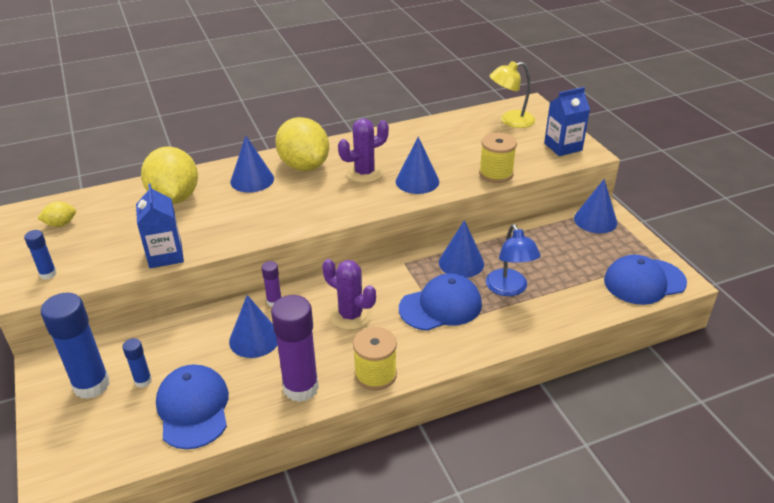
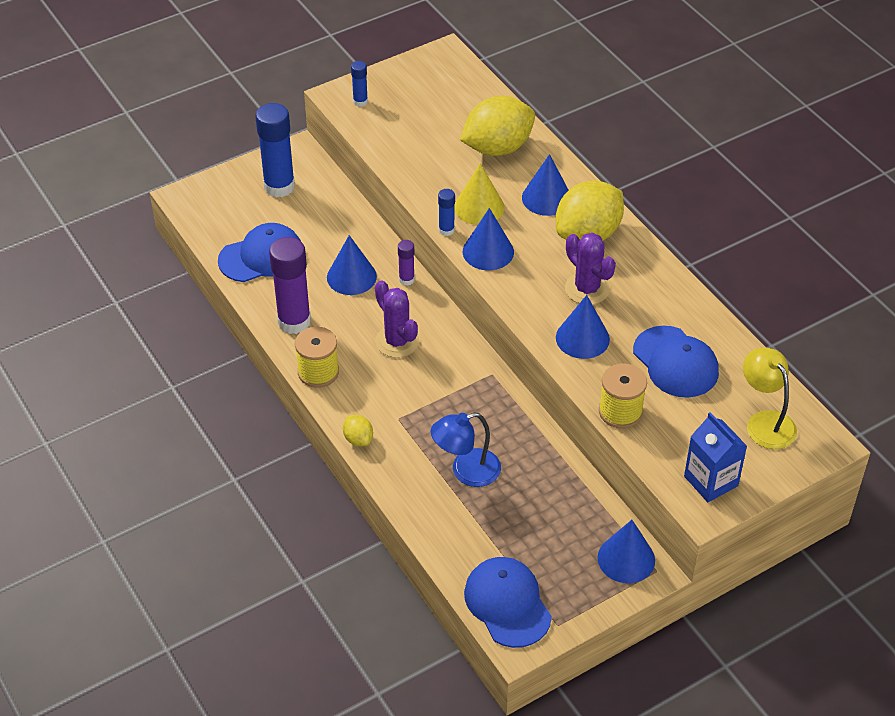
camera: 80 degrees right, 10 degrees up
yellow lemon [37,201,76,227] -> yellow lemon moved to [343,415,373,446]
blue glue stick [122,338,152,388] -> blue glue stick moved to [438,189,455,236]
blue carton [136,184,184,268] -> none
purple cactus [322,259,376,330] -> purple cactus turned 60 degrees counterclockwise [375,280,419,358]
blue cap [399,273,482,331] -> blue cap moved to [633,326,719,397]
blue cone [439,220,484,278] -> blue cone moved to [463,208,514,270]
none -> yellow cone [454,163,505,225]

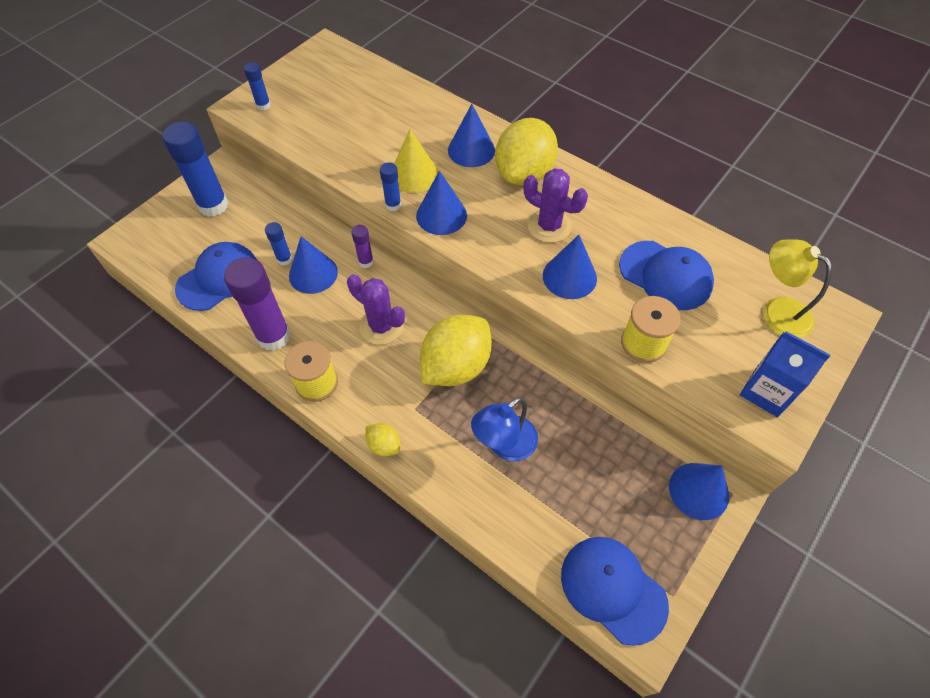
camera: 20 degrees left, 10 degrees up
yellow lemon [460,96,535,156] -> yellow lemon moved to [420,315,492,386]
none -> blue glue stick [265,222,292,266]

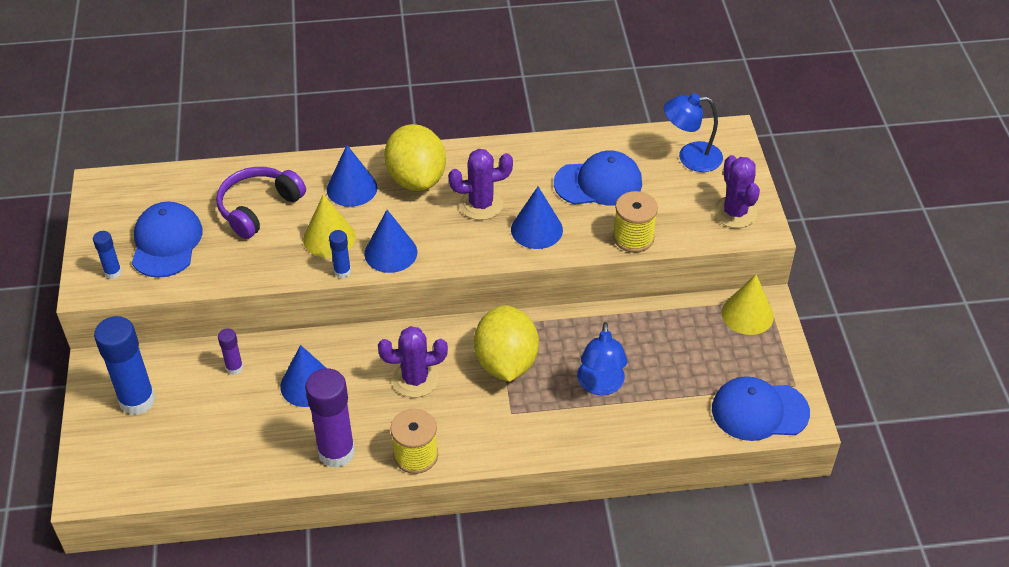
camera: 45 degrees left, 10 degrees down
blue cap [175,242,257,311] -> blue cap moved to [132,201,203,278]
blue glue stick [265,222,292,266] -> none
purple glue stick [351,225,374,268] -> purple glue stick moved to [218,328,243,375]
yellow lemon [366,423,400,456] -> none
blue cone [669,463,729,520] -> yellow cone [721,274,774,335]
blue carton [740,331,830,417] -> purple cactus [713,155,760,228]
yellow lamp [763,239,832,338] -> blue lamp [664,94,723,172]
none -> purple headphones [216,167,306,239]

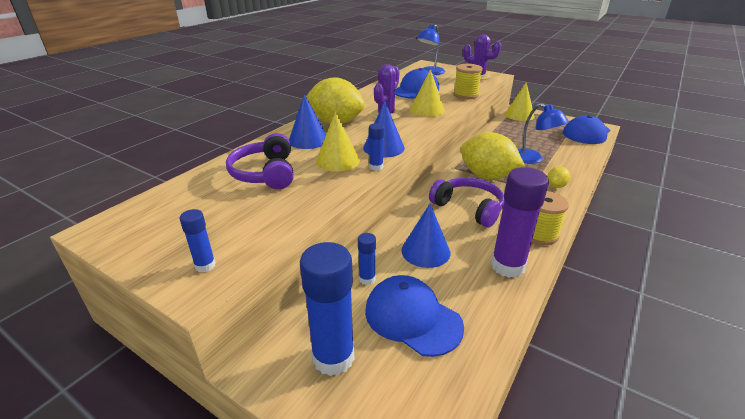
camera: 50 degrees left, 15 degrees down
blue cap [132,201,203,278] -> blue cap moved to [365,275,464,357]
purple glue stick [218,328,243,375] -> blue glue stick [358,233,376,285]
purple cactus [378,326,448,398] -> purple headphones [429,177,505,227]
blue cone [511,187,563,249] -> yellow cone [410,69,445,117]
none -> yellow lemon [547,166,570,188]

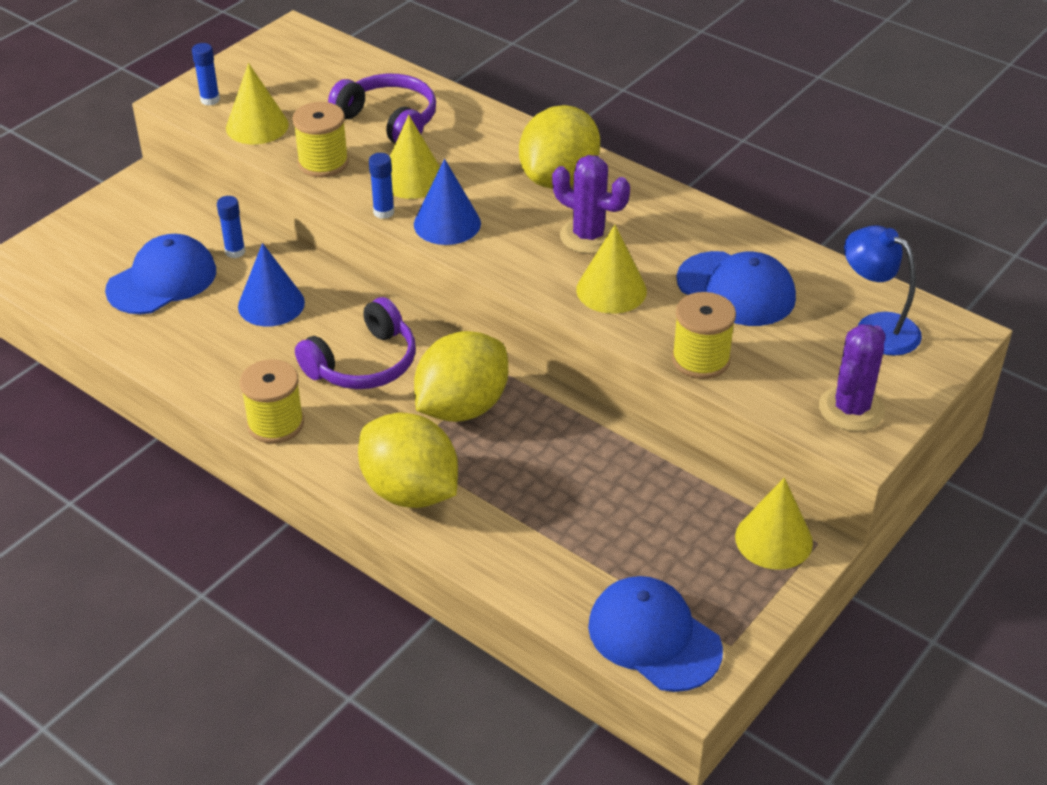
camera: 95 degrees right, 10 degrees up
purple headphones [226,133,294,189] -> purple headphones turned 45 degrees clockwise [328,74,436,143]
blue cone [289,94,326,149] -> none
blue glue stick [300,242,354,376] -> none
purple glue stick [491,167,549,278] -> none
blue lamp [518,103,568,164] -> none
yellow lemon [547,166,570,188] -> yellow lemon [358,412,458,508], size x2.24
none -> yellow cone [226,63,289,144]
none -> yellow spool [292,102,349,177]

